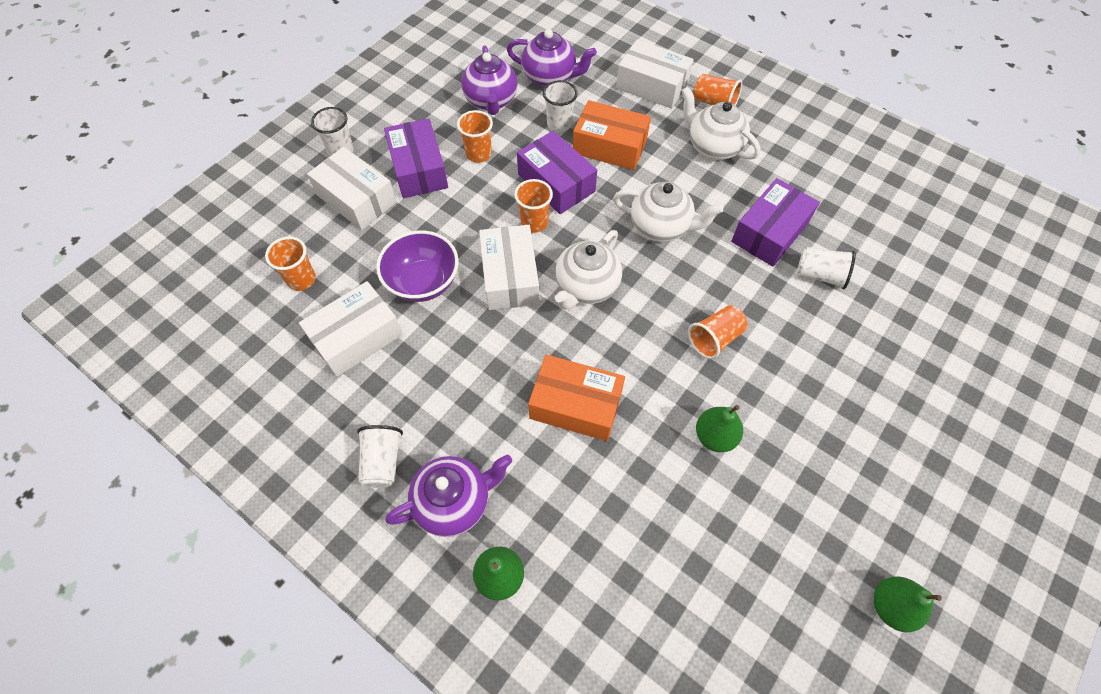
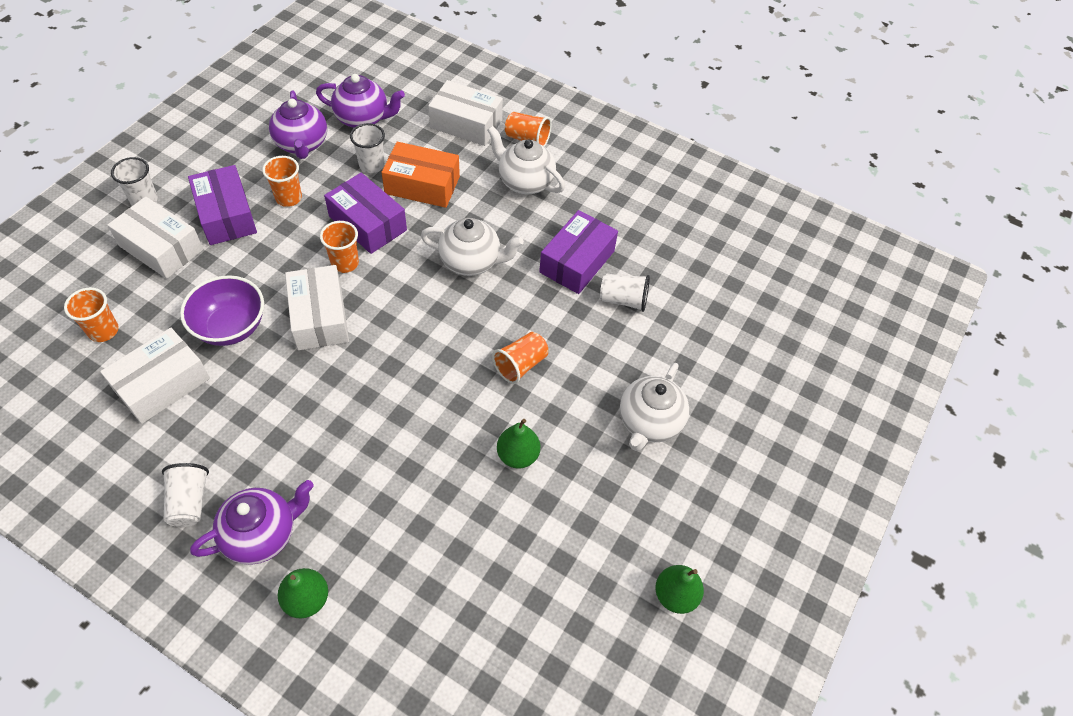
camera: 10 degrees left, 5 degrees down
orange box [528,355,625,441] -> none
white teapot [555,230,622,310] -> white teapot moved to [620,363,689,451]

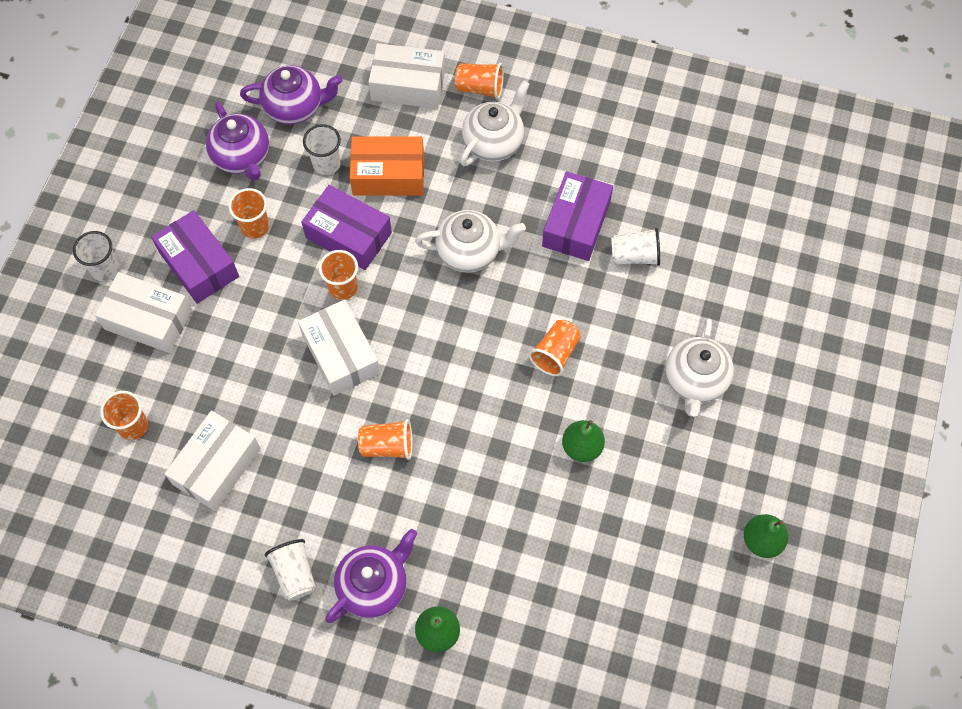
camera: 10 degrees left, 10 degrees up
purple bowl [180,275,264,346] -> none
white teapot [487,126,565,194] -> white teapot turned 105 degrees clockwise [460,80,530,166]
none -> orange cup [358,419,412,460]

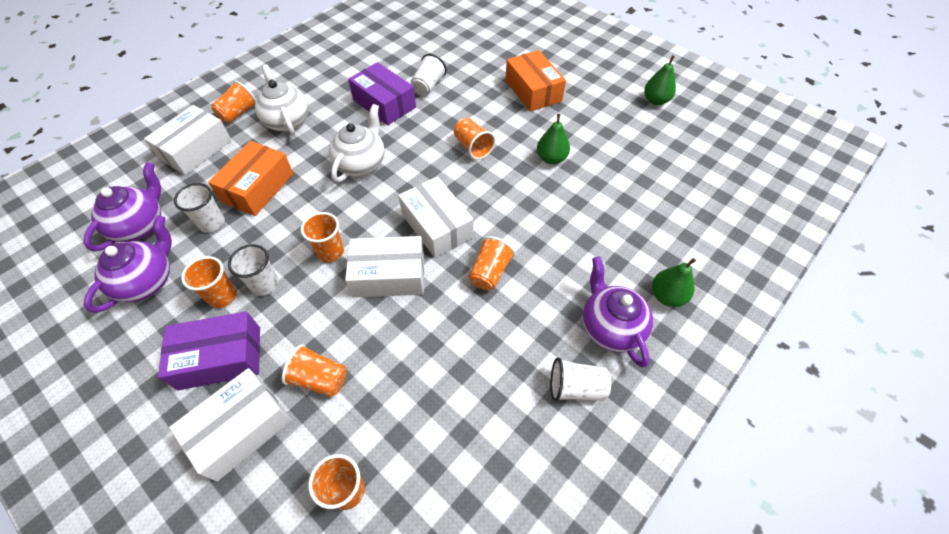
camera: 65 degrees left, 10 degrees down
white cup [73,231,119,281] -> white cup moved to [228,244,279,296]
white box [165,410,261,511] -> white box moved to [398,176,474,258]
purple teapot [206,101,269,181] -> purple teapot turned 60 degrees counterclockwise [84,215,172,313]
purple box [301,185,392,270] -> none
white teapot [665,318,734,417] -> orange box [505,50,566,112]
none -> orange cup [282,344,347,397]

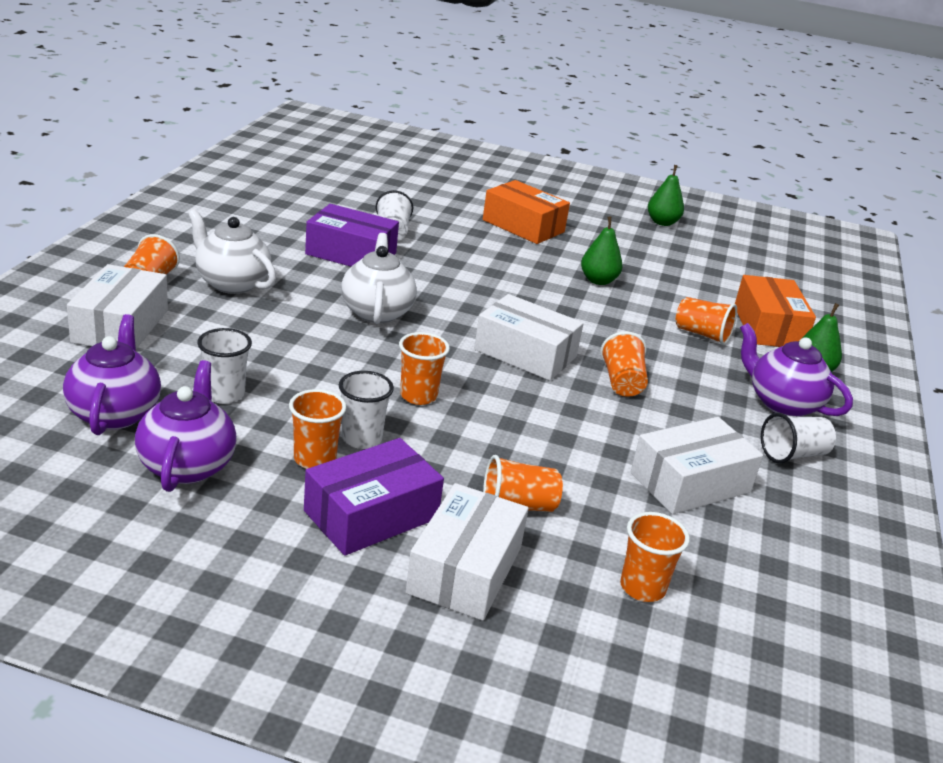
camera: 30 degrees left, 25 degrees down
orange box [208,141,294,216] -> orange box moved to [735,275,816,347]
white box [345,236,424,298] -> white box moved to [630,417,763,514]
orange cup [454,118,496,160] -> orange cup moved to [675,297,737,345]

